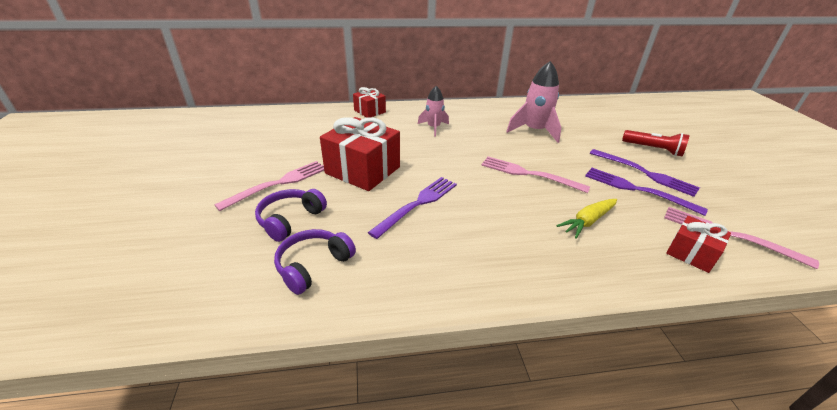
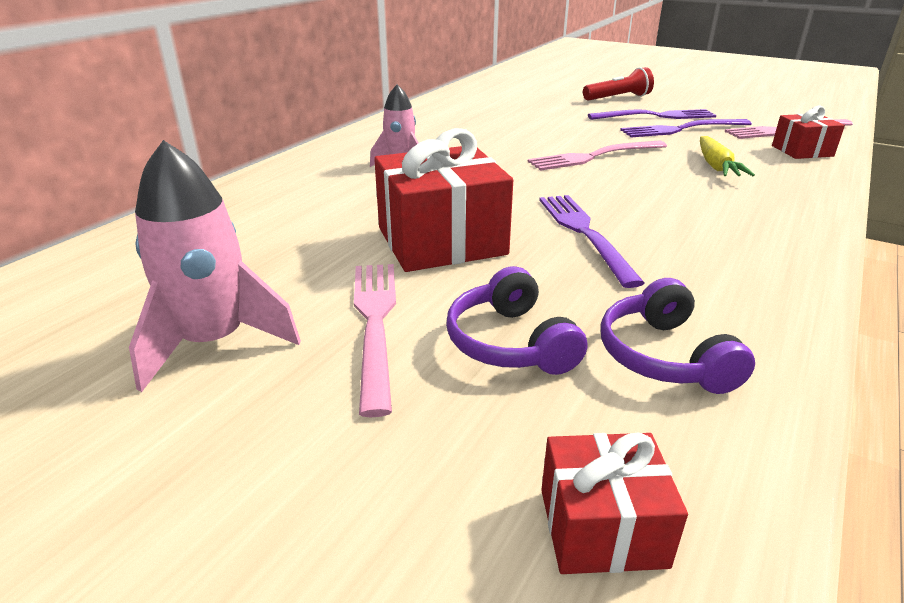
camera: 50 degrees left, 5 degrees down
red gift [353,87,386,118] -> red gift moved to [541,433,688,574]
pink rocket [506,61,561,143] -> pink rocket moved to [129,140,301,392]

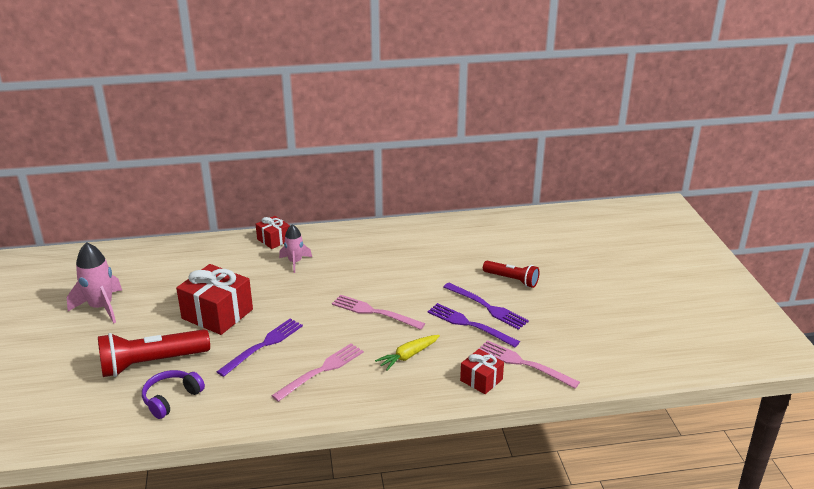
camera: 50 degrees right, 0 degrees up
pink fork [354,264,396,417] -> pink fork moved to [272,343,364,402]
purple headphones [446,266,587,375] -> red flashlight [98,329,210,377]
red gift [541,433,688,574] -> red gift moved to [256,216,290,249]

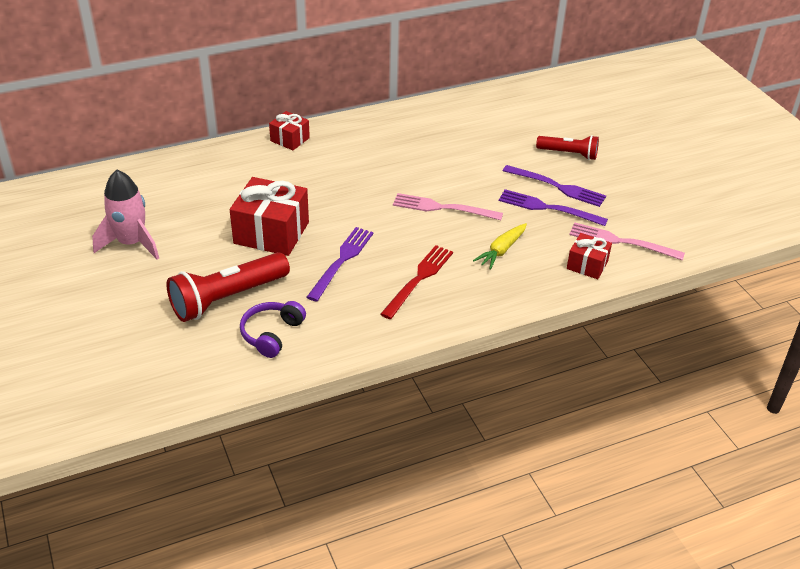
camera: 15 degrees left, 10 degrees up
pink fork [272,343,364,402] -> red fork [380,245,453,319]
pink rocket [279,224,312,273] -> none

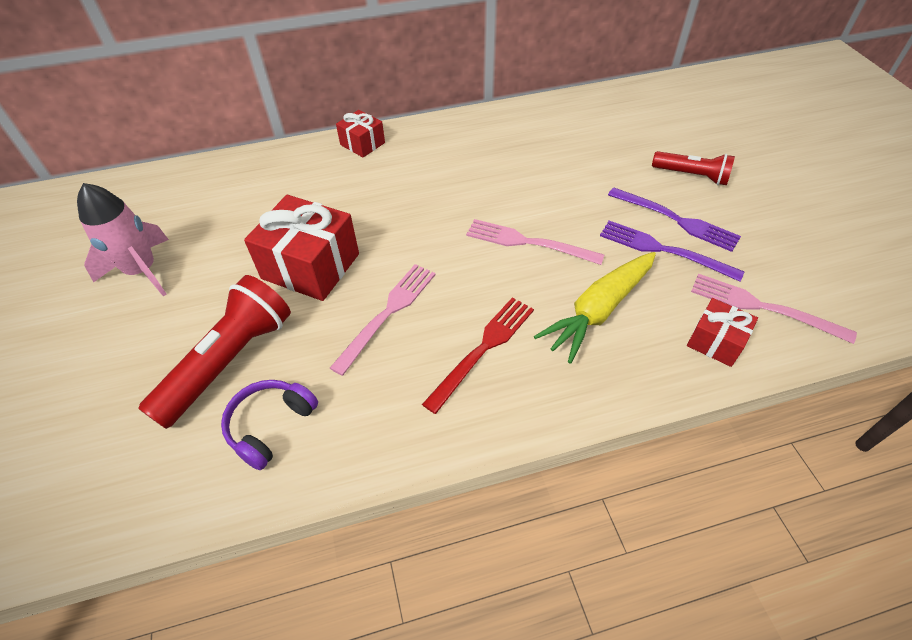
camera: 10 degrees right, 10 degrees up
red flashlight [167,252,290,322] -> red flashlight turned 150 degrees clockwise [138,275,291,429]
purple fork [307,227,374,302] -> pink fork [330,264,436,376]
yellow carrot [473,223,527,270] -> yellow carrot [534,252,656,364], size x1.58

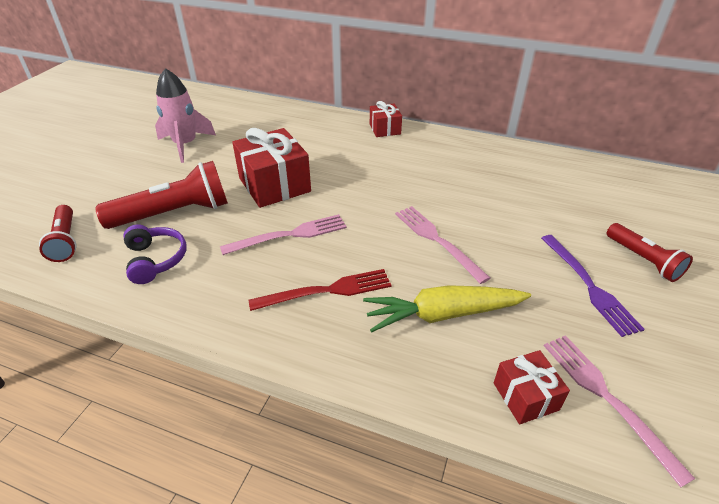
camera: 35 degrees right, 10 degrees down
purple headphones [221,380,318,470] -> purple headphones turned 90 degrees clockwise [124,224,186,284]
purple fork [600,221,745,282] -> none
none -> red flashlight [39,205,77,262]

